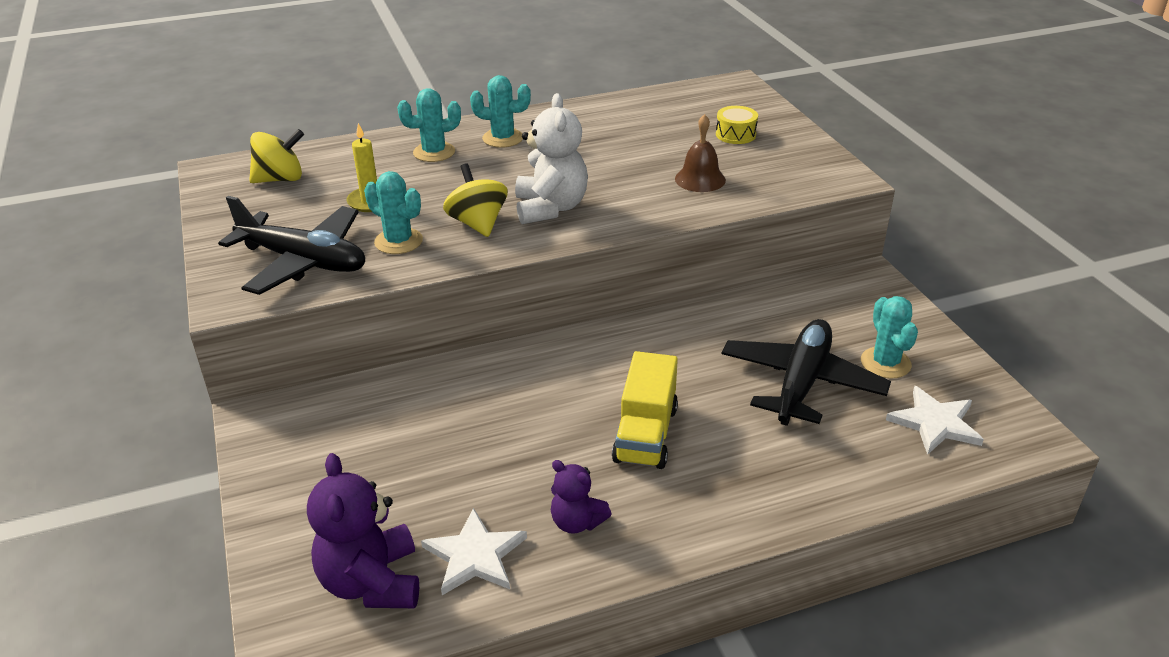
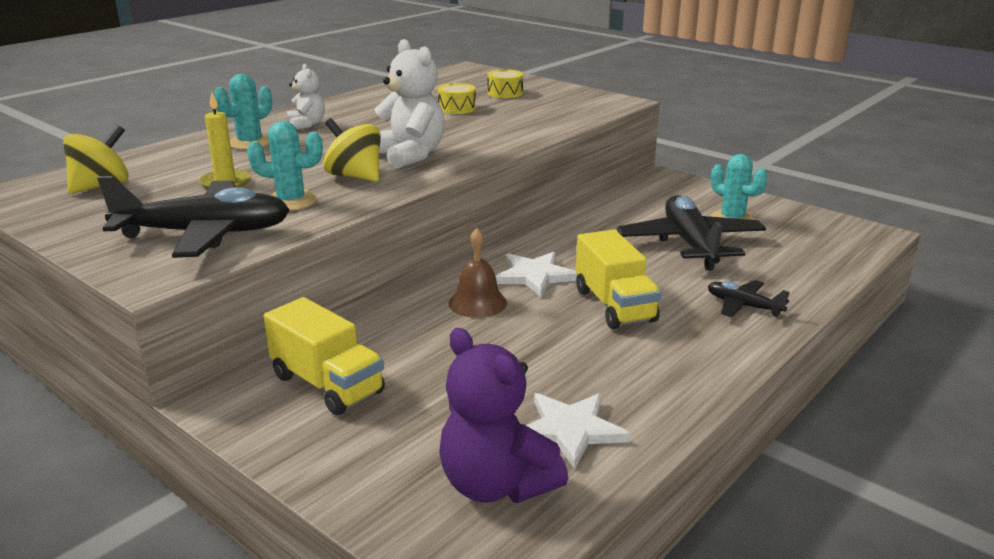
camera: 30 degrees left, 10 degrees down
turquoise cactus [470,75,531,148] -> white teddy bear [287,64,325,130]
purple teddy bear [551,460,612,534] -> none
brown bell [675,114,726,192] -> brown bell moved to [448,228,507,318]
white star [886,386,984,455] -> white star moved to [495,252,577,297]
none -> yellow truck [264,297,385,415]
none -> yellow drum [438,83,476,114]
none -> black plane [708,280,790,317]

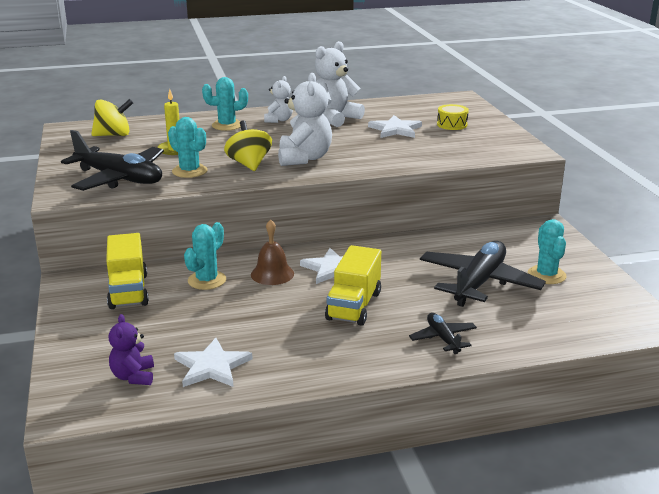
camera: 35 degrees right, 0 degrees up
yellow drum [438,83,476,114] -> white star [368,115,422,138]
purple teddy bear [439,328,568,503] -> purple teddy bear [109,314,154,385], size x0.58
none -> turquoise cactus [184,222,226,290]
none -> white teddy bear [315,41,365,127]

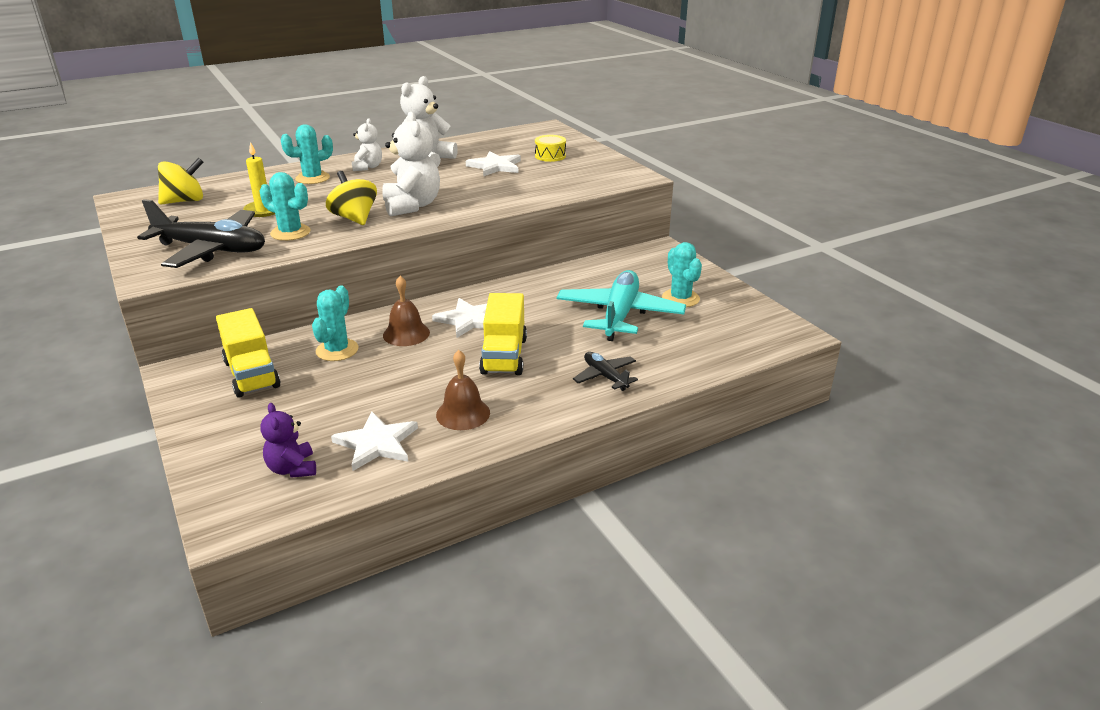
camera: 15 degrees left, 5 degrees up
black plane [420,241,546,307] -> turquoise plane [557,270,686,341]
none -> brown bell [436,350,490,430]

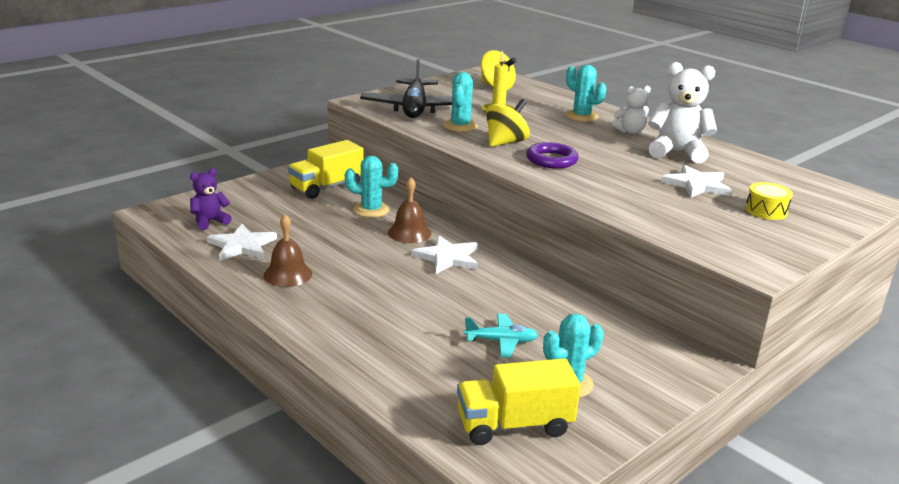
camera: 75 degrees right, 5 degrees down
white teddy bear [382,112,440,217] -> purple ring [526,142,579,169]
yellow truck [479,293,527,375] -> yellow truck moved to [457,358,581,445]
turquoise plane [557,270,686,341] -> turquoise plane [464,314,538,358], size x0.50
black plane [573,352,638,391] -> none

